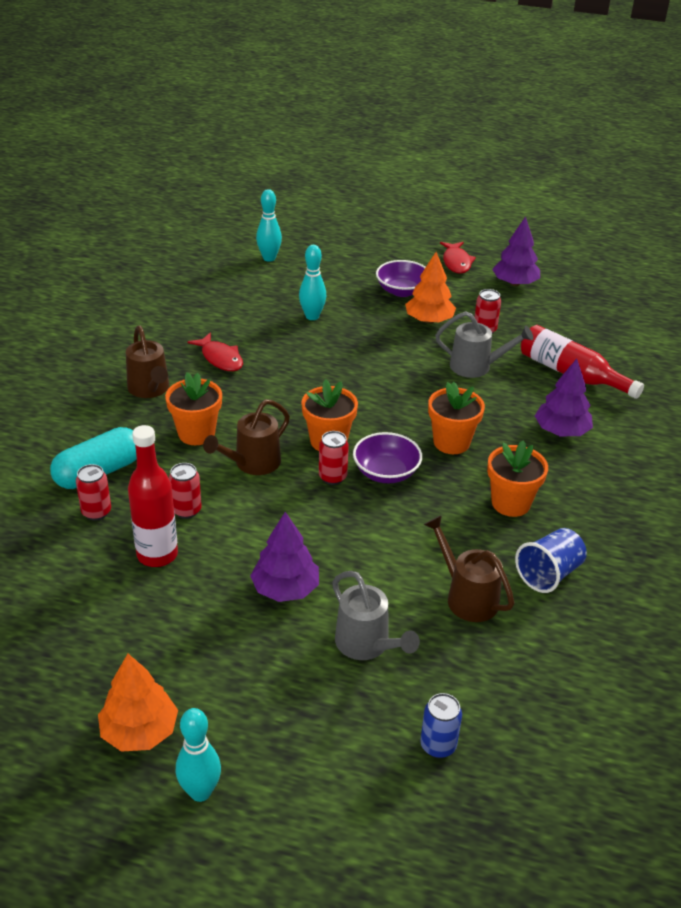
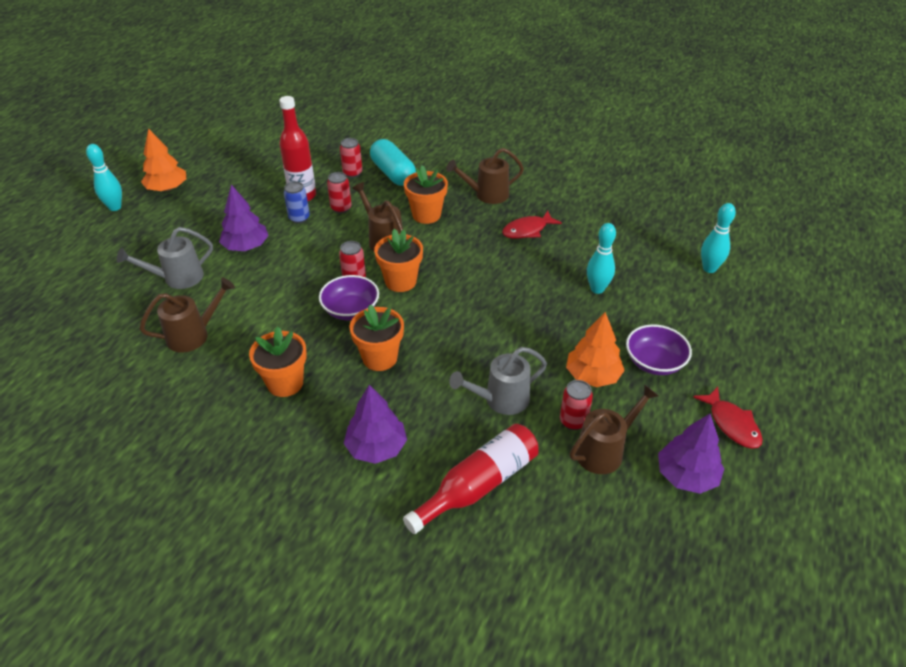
camera: 100 degrees right, 5 degrees up
blue can [420,693,462,758] -> blue can moved to [284,181,310,224]
grey watering can [435,311,533,378] -> grey watering can turned 45 degrees clockwise [449,347,547,415]
red fish [440,242,476,274] -> red fish turned 120 degrees counterclockwise [693,387,763,449]
blue cup [515,528,587,593] -> none
none -> brown watering can [570,384,659,474]

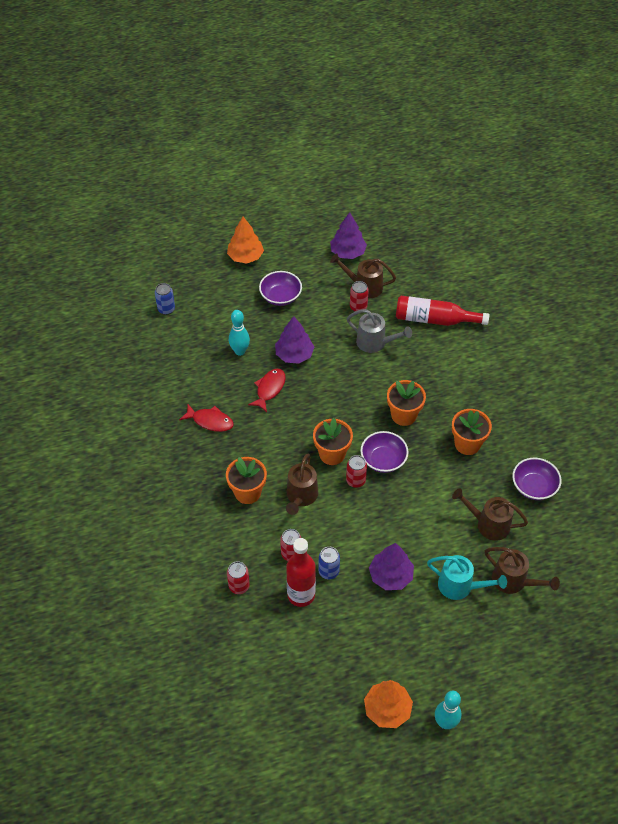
camera: 130 degrees left, 10 degrees up
grey watering can [117,227,213,289] -> turquoise watering can [427,555,507,600]
purple tree [343,385,407,464] -> purple tree moved to [275,316,314,364]
turquoise capsule [370,139,416,186] -> none
brown watering can [446,148,524,204] -> brown watering can moved to [485,547,560,594]
orange tree [566,312,625,387] -> orange tree moved to [227,217,264,264]
red fish [693,387,763,449] -> red fish moved to [248,369,286,412]
turquoise bowling pin [701,203,736,273] -> blue can [155,283,175,315]
none -> purple bowl [512,458,562,500]

